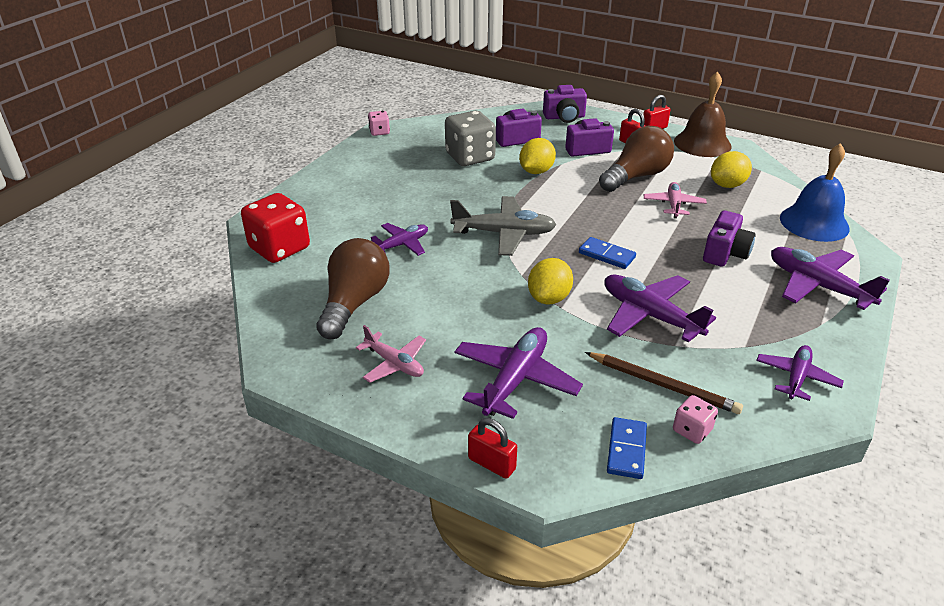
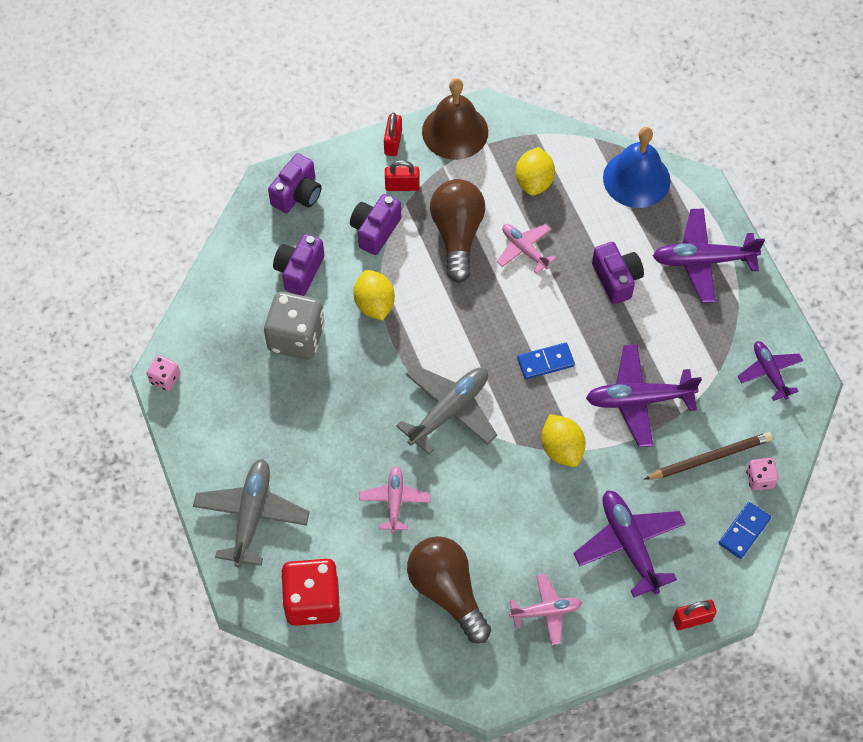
camera: 50 degrees left, 25 degrees up
purple plane [371,223,428,256] -> pink plane [359,466,431,533]
blue domino [607,417,647,479] -> blue domino turned 75 degrees clockwise [719,502,771,559]
none -> grey plane [193,459,310,567]

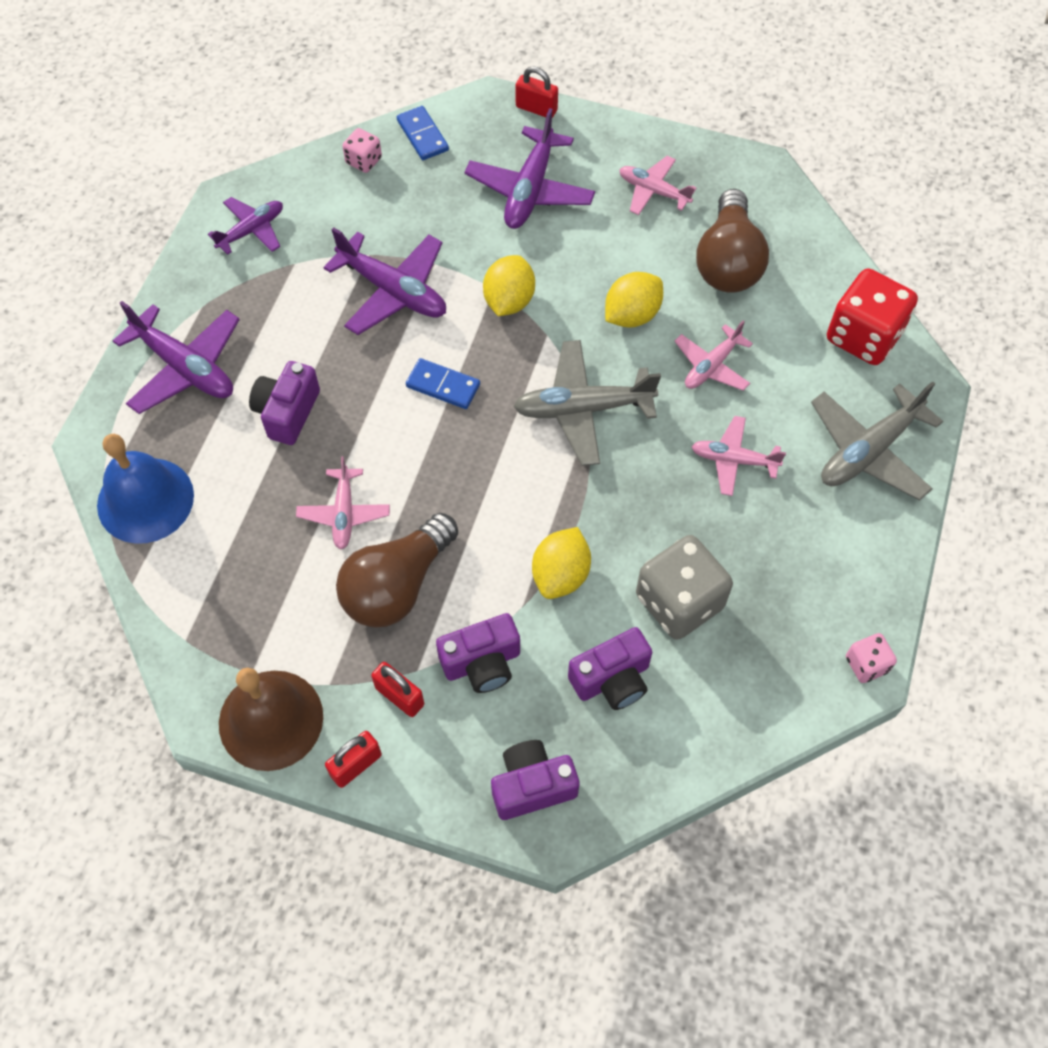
camera: 140 degrees left, 0 degrees up
yellow lemon [516,147,555,196] -> yellow lemon moved to [605,272,663,328]
brown pencil [645,432,773,480] -> none
blue domino [719,502,771,559] -> blue domino turned 75 degrees clockwise [397,106,449,160]
purple plane [738,341,803,401] -> purple plane turned 150 degrees counterclockwise [208,197,283,255]
none -> pink plane [691,416,786,496]

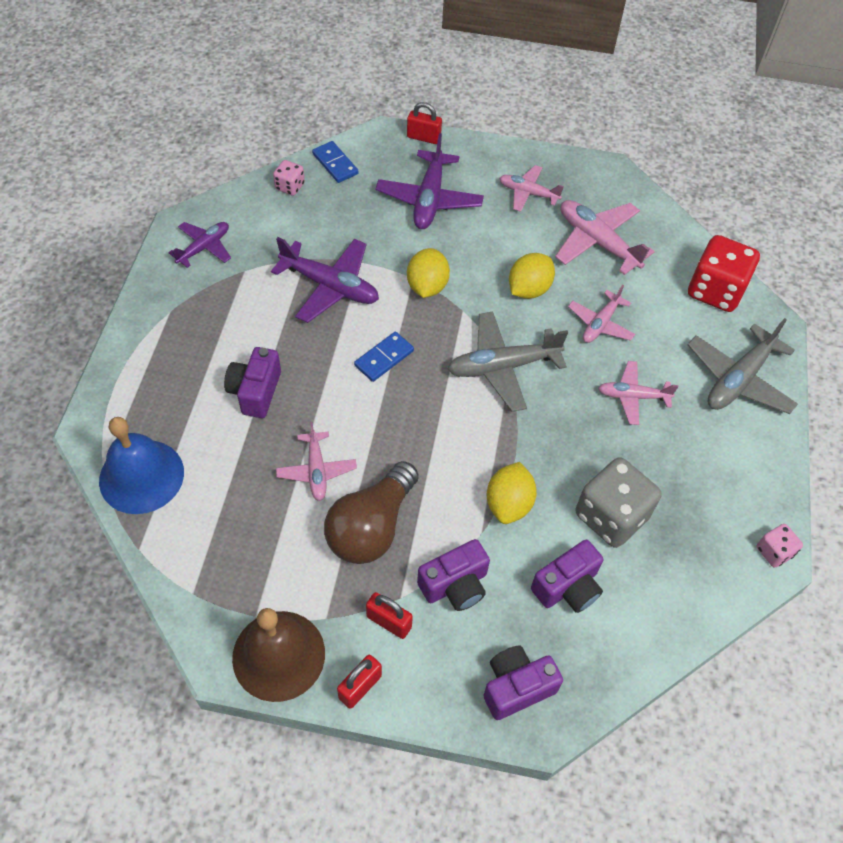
camera: 10 degrees left, 5 degrees down
purple plane [113,301,240,414] -> none
blue domino [406,358,480,409] -> blue domino turned 60 degrees counterclockwise [354,332,414,382]
brown light bulb [696,189,769,293] -> pink plane [555,200,655,275]

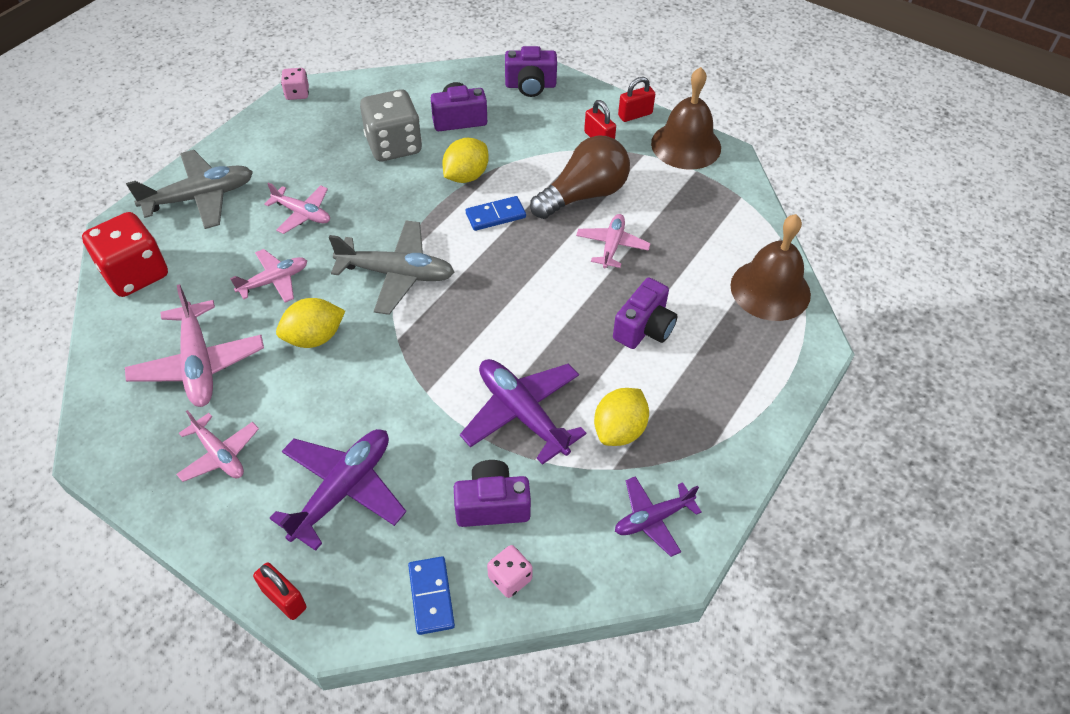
camera: 155 degrees left, 5 degrees down
blue bell [99,417,184,514] -> brown bell [730,214,811,321]
blue domino [354,332,414,382] -> blue domino moved to [466,196,526,231]
yellow lemon [407,248,450,298] -> yellow lemon moved to [594,388,649,446]
purple camera [417,539,490,611] -> purple camera moved to [454,460,531,527]

